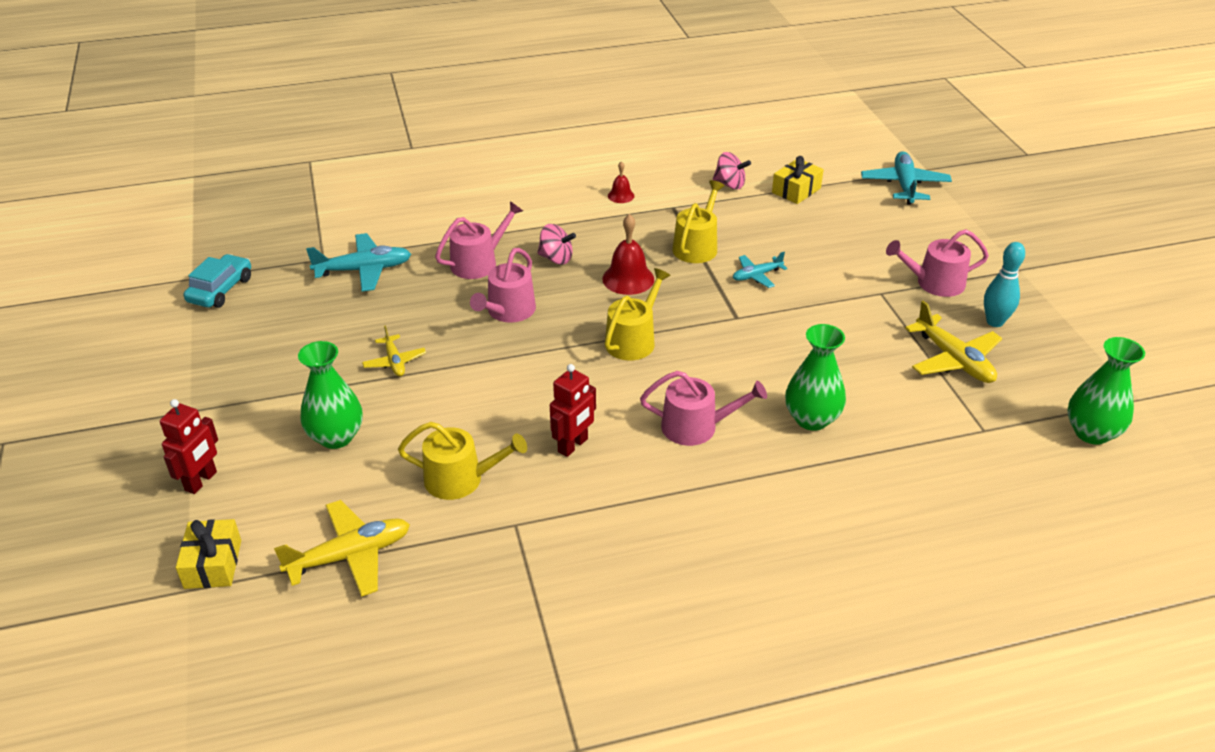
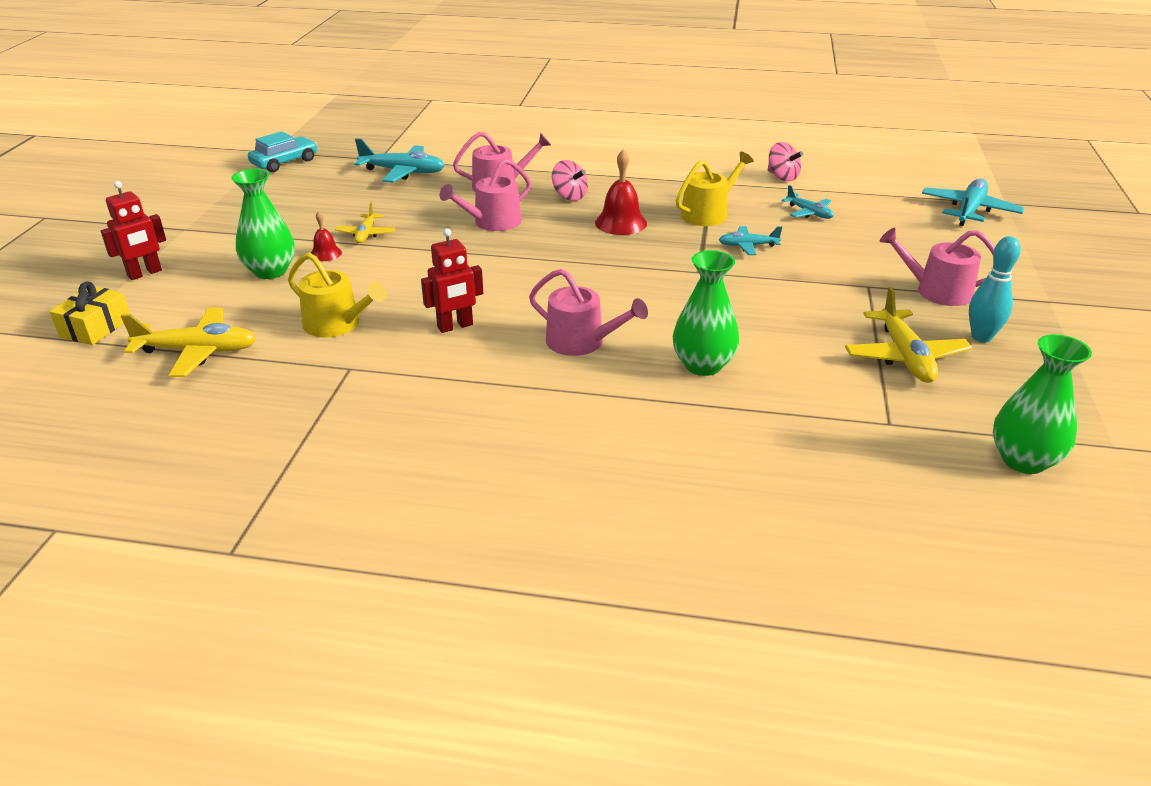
camera: 25 degrees right, 5 degrees down
yellow watering can [605,268,671,360] -> none
red bell [608,161,634,203] -> red bell moved to [311,211,342,261]
yellow gift [772,156,824,204] -> none
none -> turquoise plane [782,185,834,219]

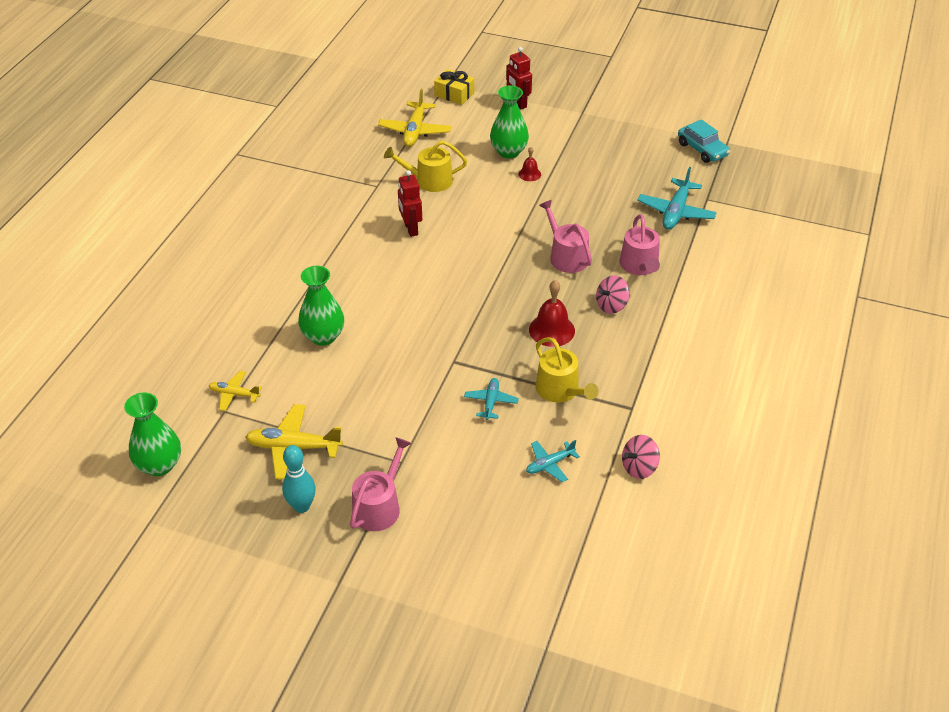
camera: 100 degrees right, 10 degrees up
yellow watering can [288,253,387,337] -> yellow watering can turned 45 degrees clockwise [384,141,467,192]
yellow plane [335,202,395,243] -> yellow plane moved to [208,371,262,411]
pink watering can [529,269,648,356] -> none
turquoise plane [922,178,1024,226] -> none

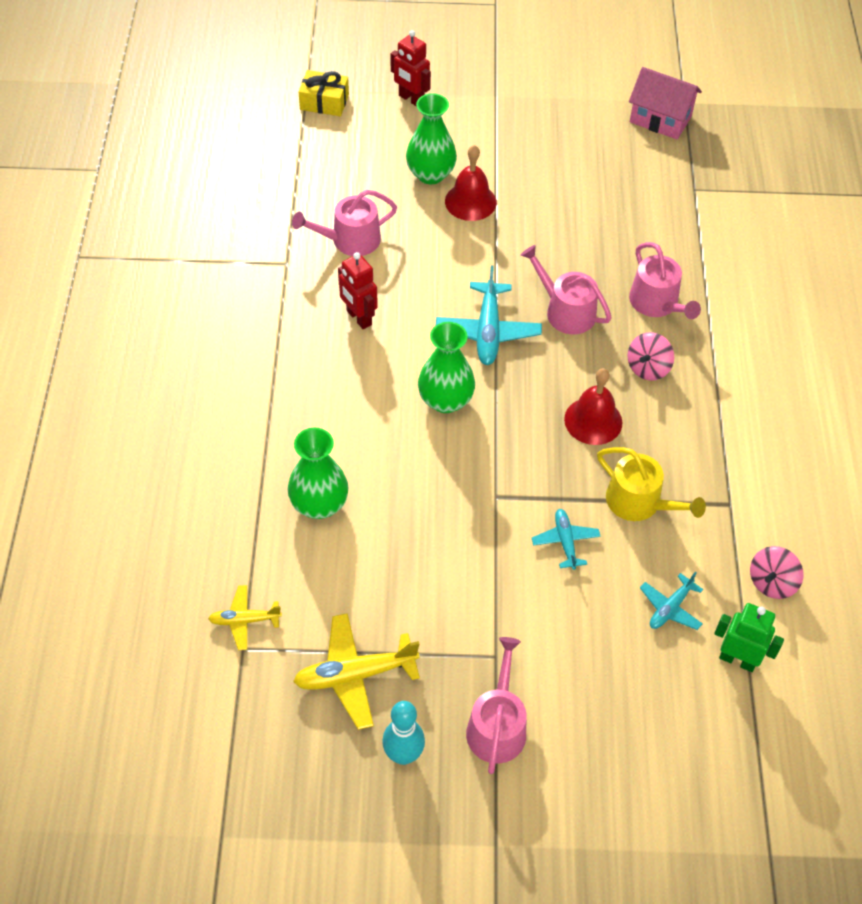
camera: 20 degrees left, 10 degrees up
green vase [124,392,181,476] -> green vase moved to [418,322,475,413]
yellow plane [378,89,451,147] -> none
yellow watering can [384,141,467,192] -> pink watering can [292,190,397,256]
red bell [518,147,541,181] -> red bell [445,145,497,221], size x1.76
turquoise plane [637,167,717,230] -> turquoise plane moved to [436,265,542,365]
turquoise car [678,119,730,163] -> pink house [629,67,702,140]
none -> green robot [714,603,784,672]

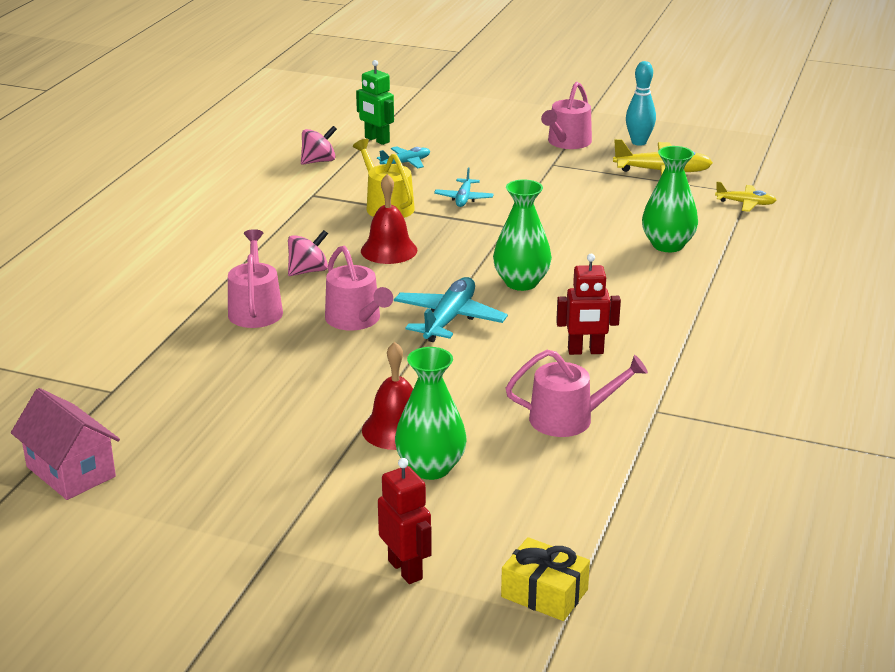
camera: 160 degrees left, 25 degrees down
red robot [338,252,378,329] -> red robot turned 105 degrees clockwise [556,254,621,355]

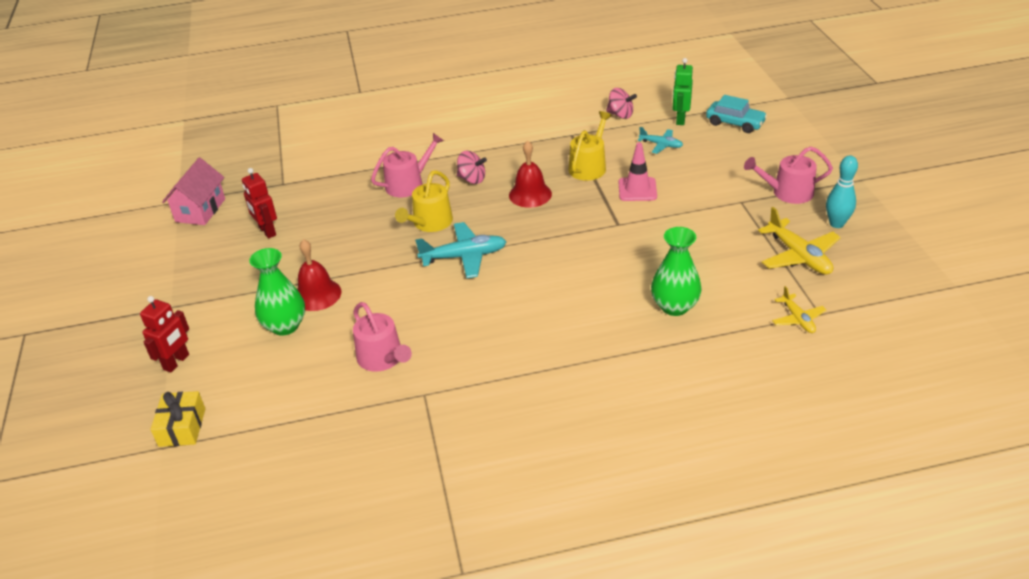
camera: 60 degrees right, 10 degrees up
pink watering can [325,246,393,330] -> yellow watering can [395,170,453,232]
turquoise plane [434,167,494,207] -> pink traffic cone [619,142,657,201]
green vase [493,179,552,291] -> none
red robot [556,254,621,355] -> red robot moved to [242,168,277,239]
none -> turquoise car [706,95,767,133]

